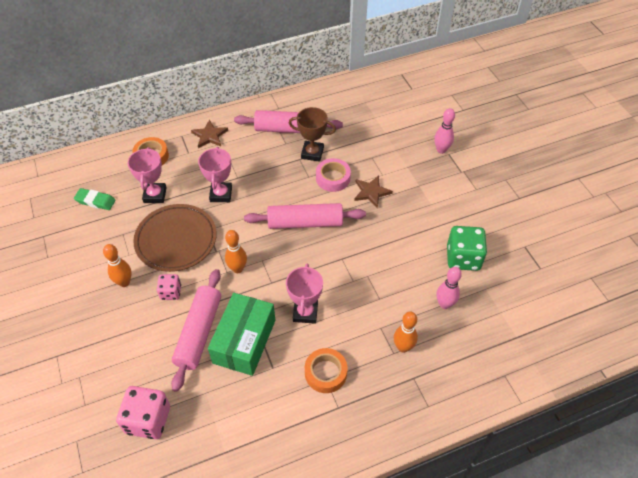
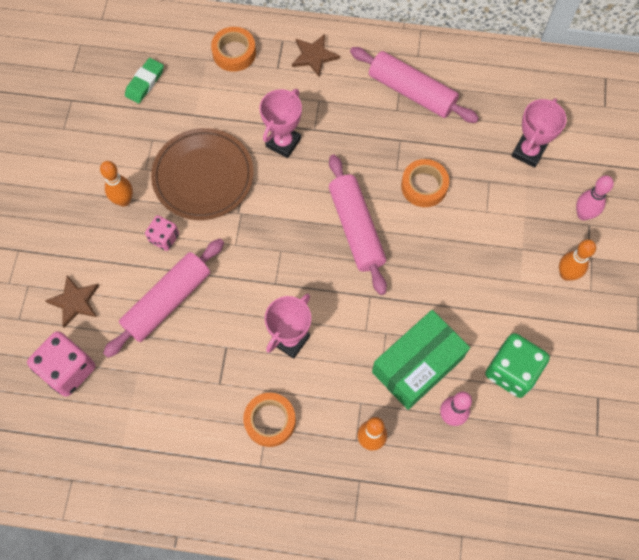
camera: 30 degrees right, 15 degrees up
green eraser [74,188,116,210] -> green eraser turned 75 degrees clockwise [125,58,164,104]
pink trophy [128,147,167,203] -> pink trophy moved to [512,98,567,168]
green box [208,293,275,376] -> green box moved to [372,310,470,410]
orange bowling pin [225,230,247,273] -> orange bowling pin moved to [559,239,596,281]
pink rolling pin [244,203,366,229] -> pink rolling pin turned 45 degrees clockwise [329,155,387,295]
brown trophy [289,107,336,162] -> none
pink tape [316,158,351,192] -> orange tape [401,159,449,207]
brown star [354,176,393,208] -> brown star moved to [45,275,100,328]

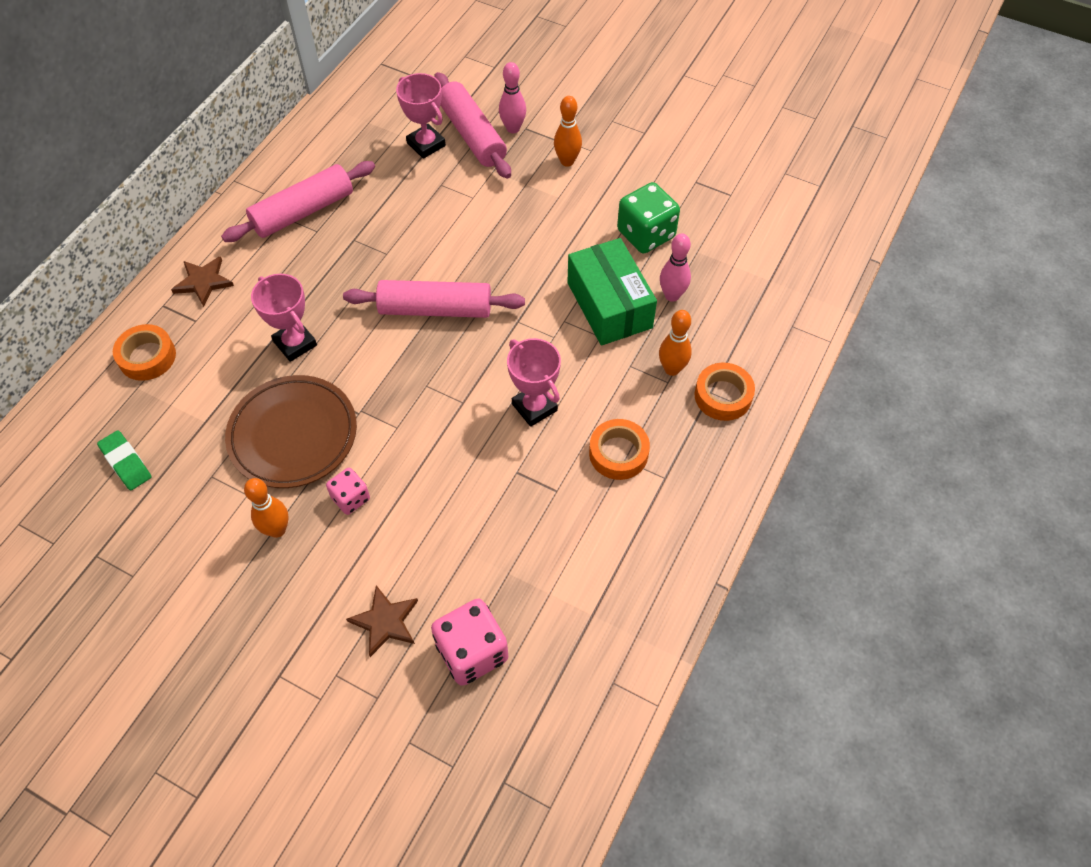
camera: 70 degrees left, 10 degrees down
pink rolling pin [103,239,224,358] -> pink rolling pin moved to [434,72,511,179]
orange tape [401,159,449,207] -> orange tape moved to [695,363,755,421]

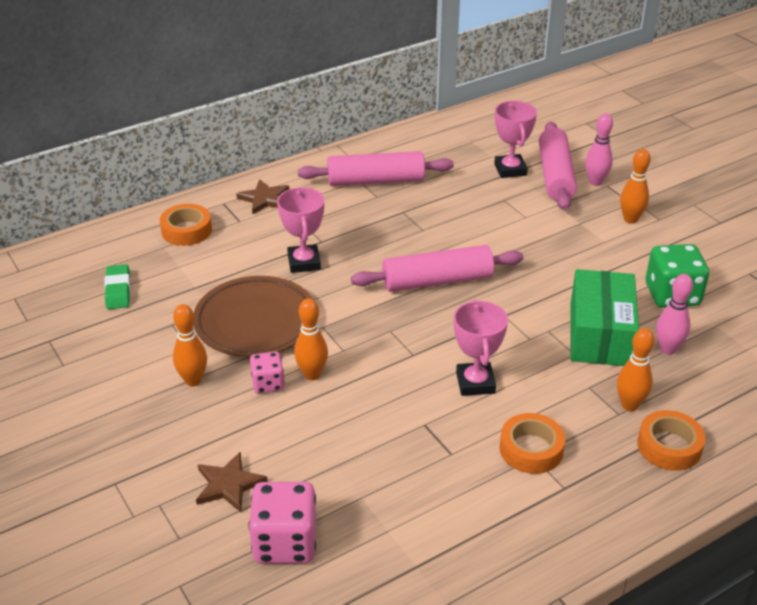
camera: 30 degrees right, 20 degrees down
pink rolling pin [343,280,525,318] -> pink rolling pin turned 45 degrees counterclockwise [351,245,523,292]
none -> orange bowling pin [294,298,328,380]

